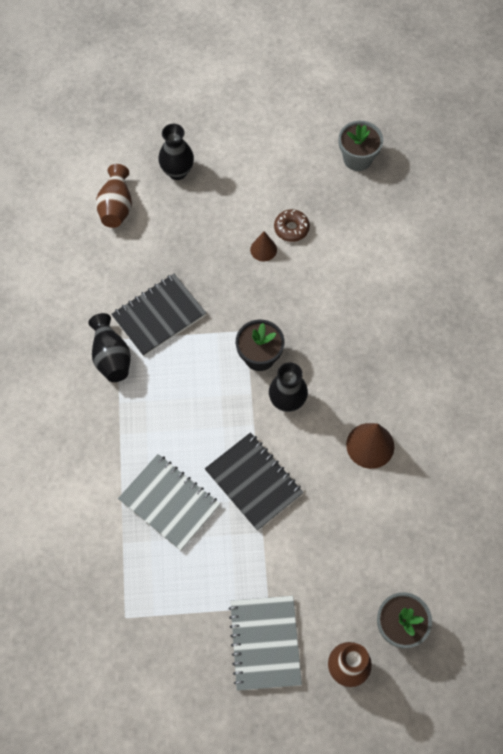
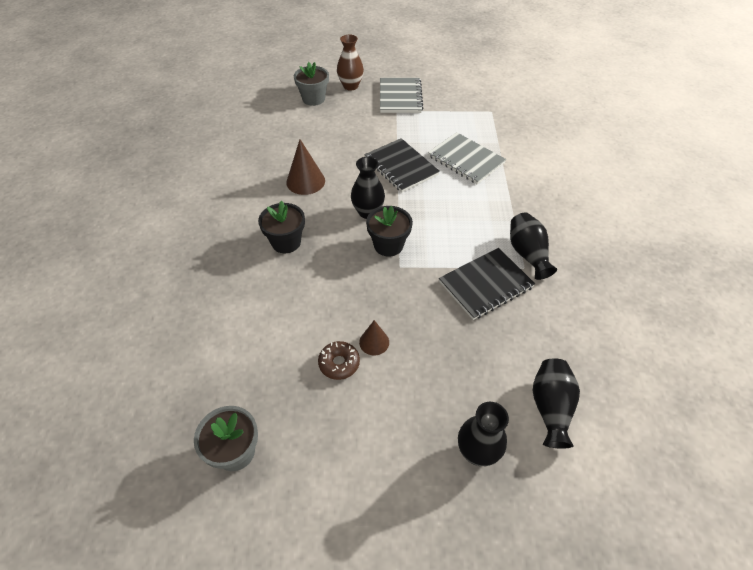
camera: 175 degrees left, 15 degrees down
brown vase [96,164,132,228] -> black vase [533,359,580,449]
none -> black flower pot [258,201,305,253]

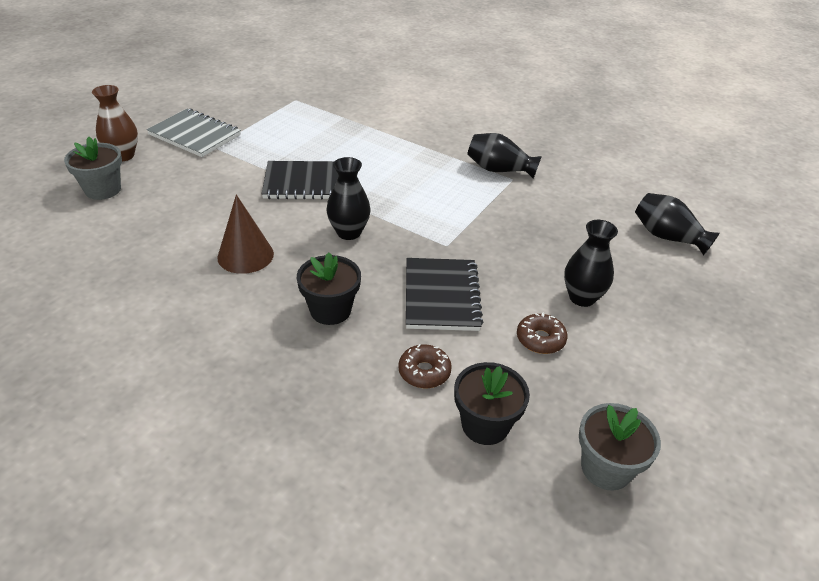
camera: 60 degrees left, 10 degrees down
brown cone [359,320,389,355] -> none
black flower pot [366,206,413,257] -> black flower pot moved to [454,362,530,445]
grey notebook [428,132,506,184] -> none
black notebook [439,248,535,320] -> black notebook moved to [406,258,483,331]
black vase [458,402,509,466] -> black vase moved to [564,220,618,307]
none -> brown donut [398,344,452,389]

